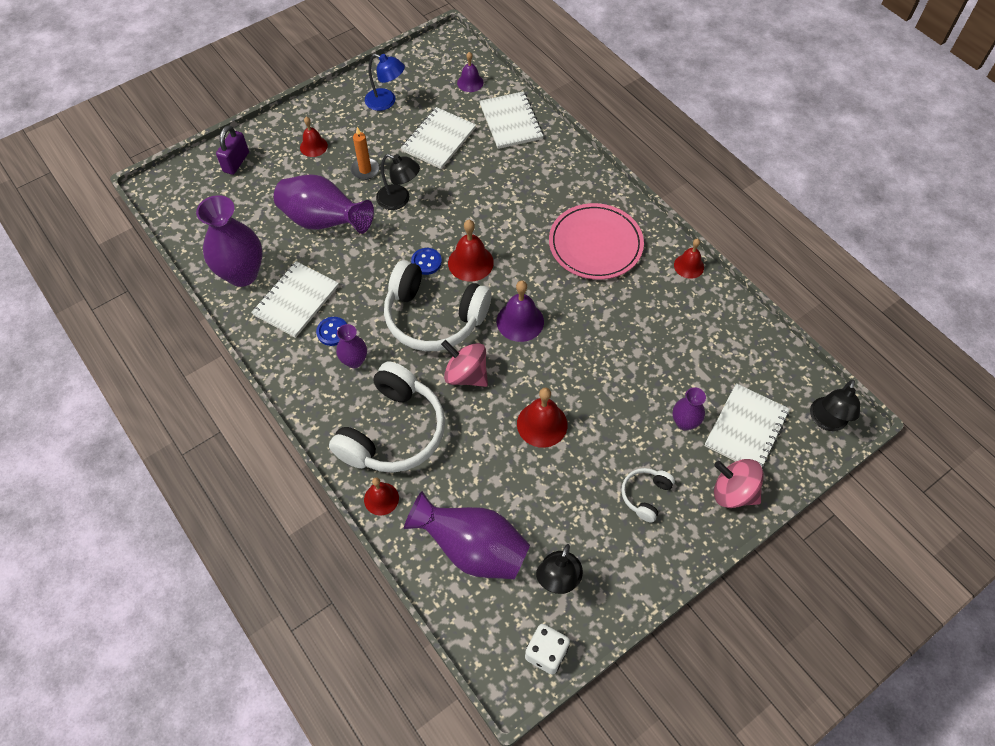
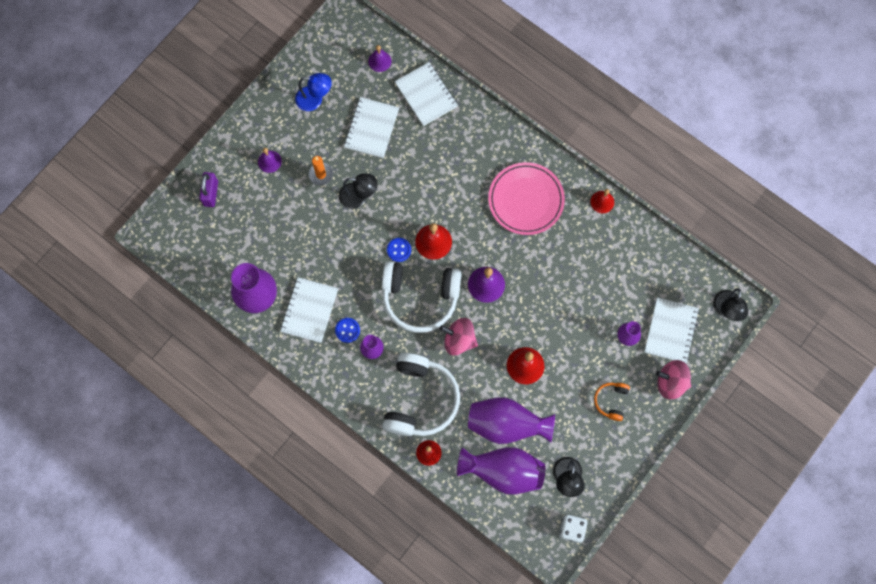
camera: 15 degrees left, 15 degrees up
purple vase [274,174,374,234] -> purple vase moved to [468,397,555,444]
red bell [300,117,328,157] -> purple bell [258,148,282,173]
white headphones [621,468,675,522] -> orange headphones [594,383,630,421]

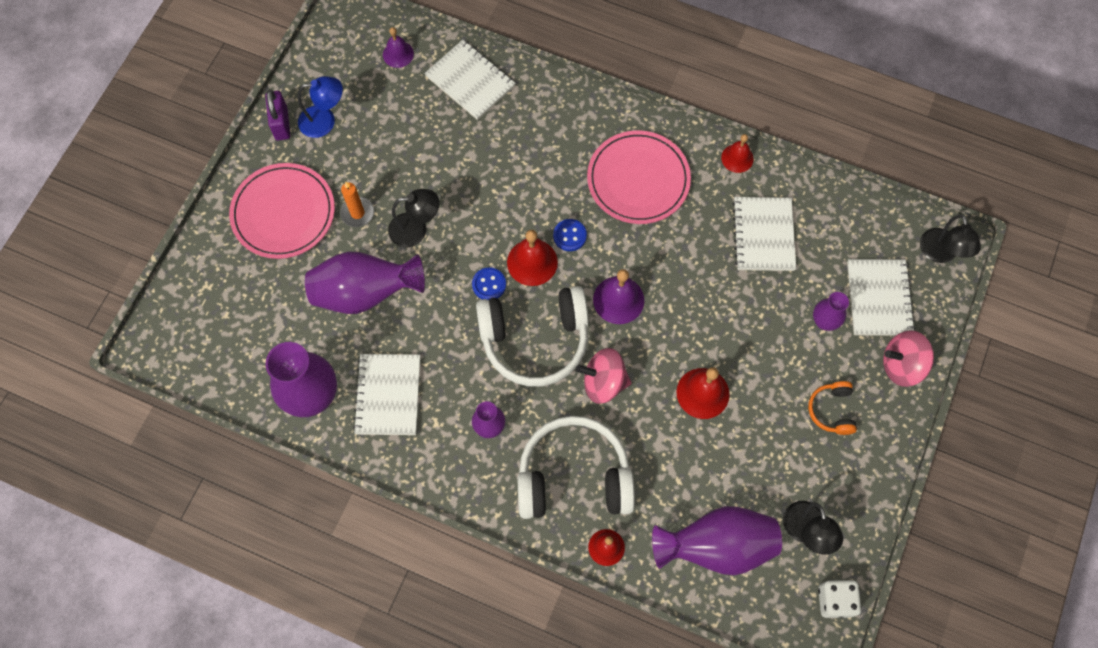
camera: 15 degrees left, 5 degrees down
purple padlock [199,172,218,207] -> purple padlock moved to [265,90,290,141]
purple bell [258,148,282,173] -> pink plate [229,163,335,259]
blue button [335,318,360,343] -> blue button moved to [553,219,587,251]
white notebook [344,97,399,158] -> white notebook moved to [732,197,796,271]
white headphones [382,353,460,436] -> white headphones turned 90 degrees counterclockwise [518,416,635,519]
purple vase [468,397,555,444] -> purple vase moved to [305,251,425,314]

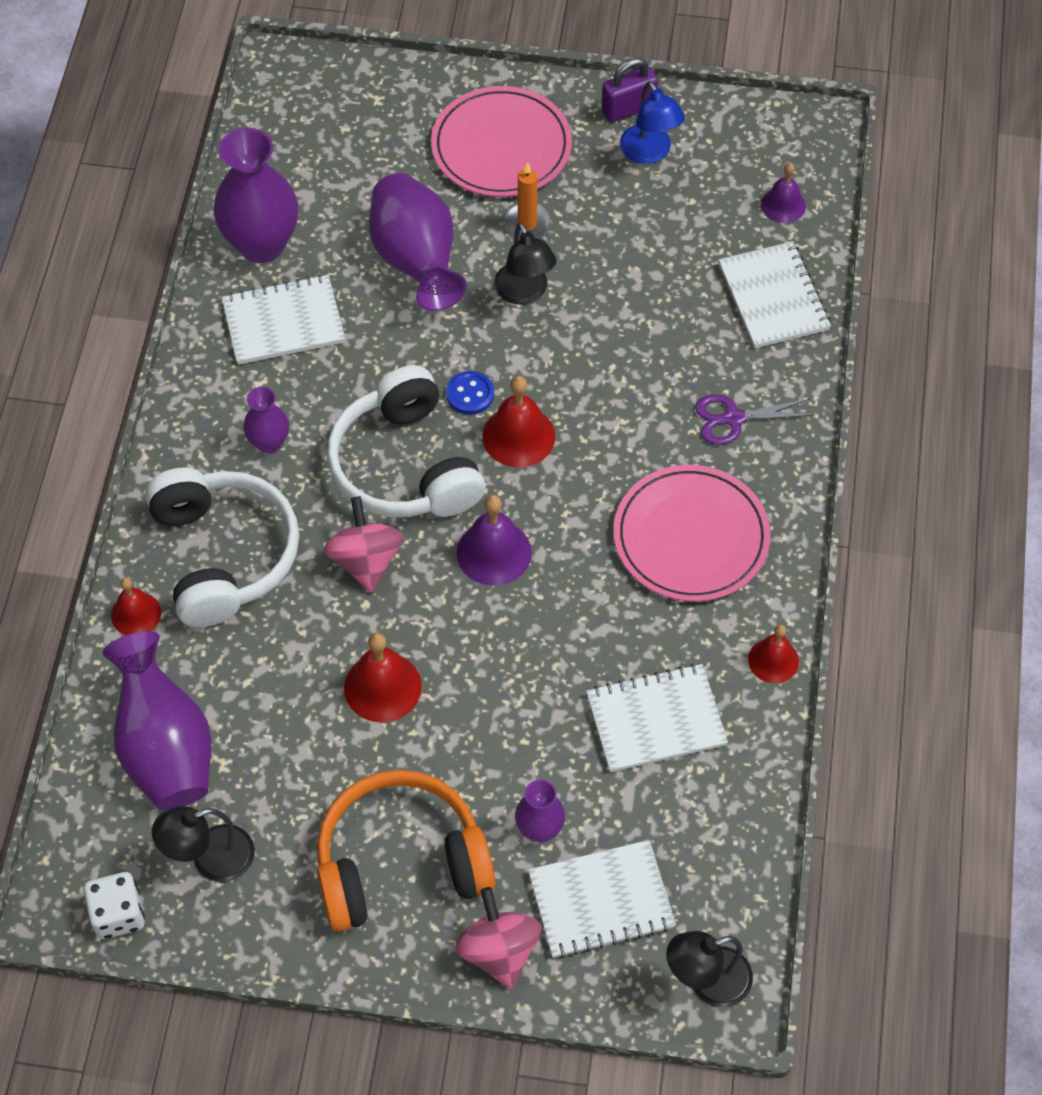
camera: 75 degrees right, 10 degrees down
white notebook [424,40,516,120] -> white notebook turned 45 degrees counterclockwise [718,241,831,348]
blue button [553,219,587,251] -> none
orange headphones [808,381,857,435] -> orange headphones [317,770,495,932], size x2.16
none -> purple scissors [695,394,815,445]

